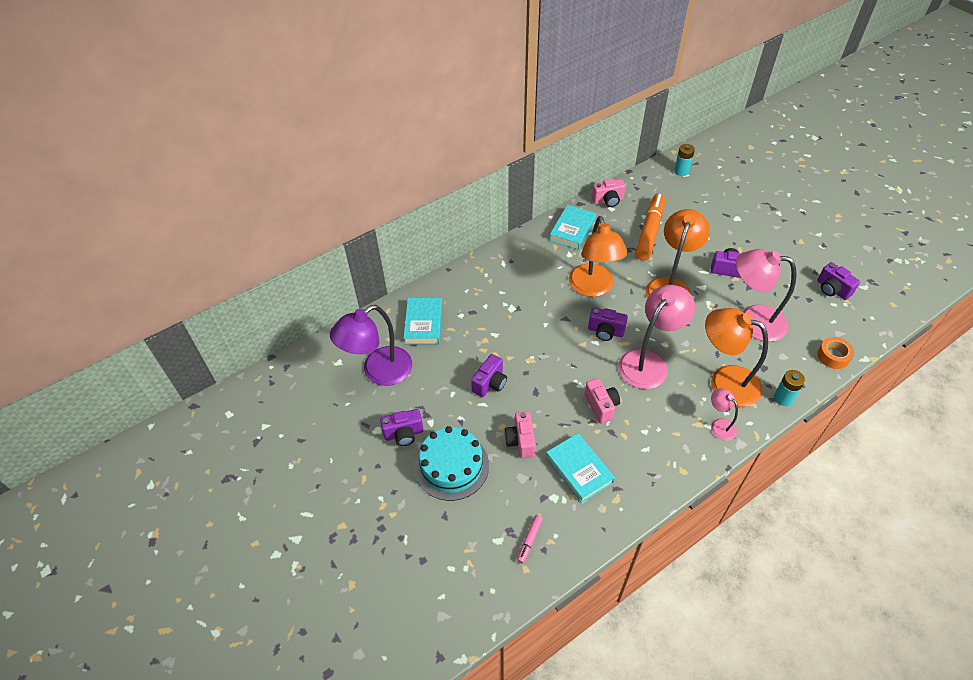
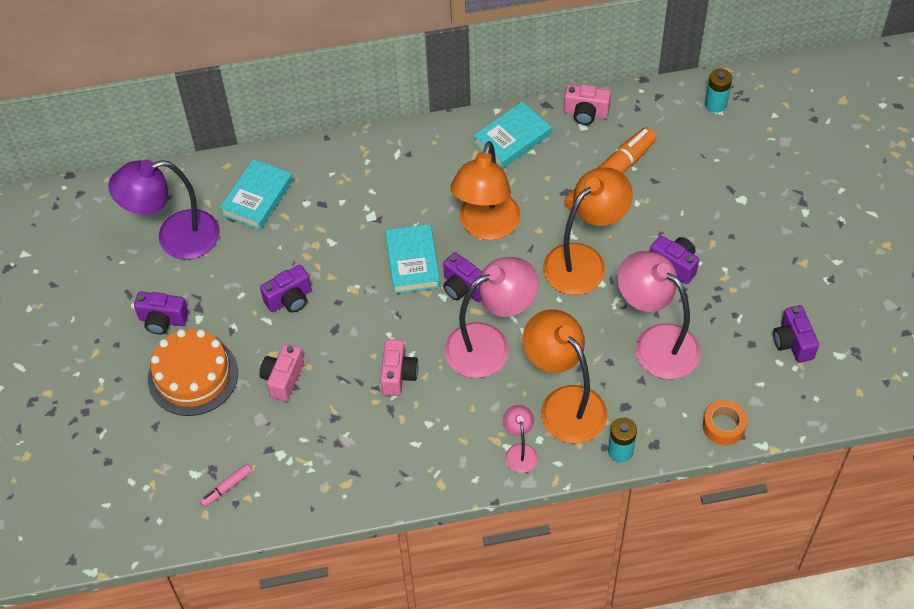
camera: 25 degrees right, 5 degrees up
turquoise cake [414,426,489,501] -> orange cake [148,329,238,416]
turquoise book [546,433,615,503] -> turquoise book moved to [385,224,440,294]

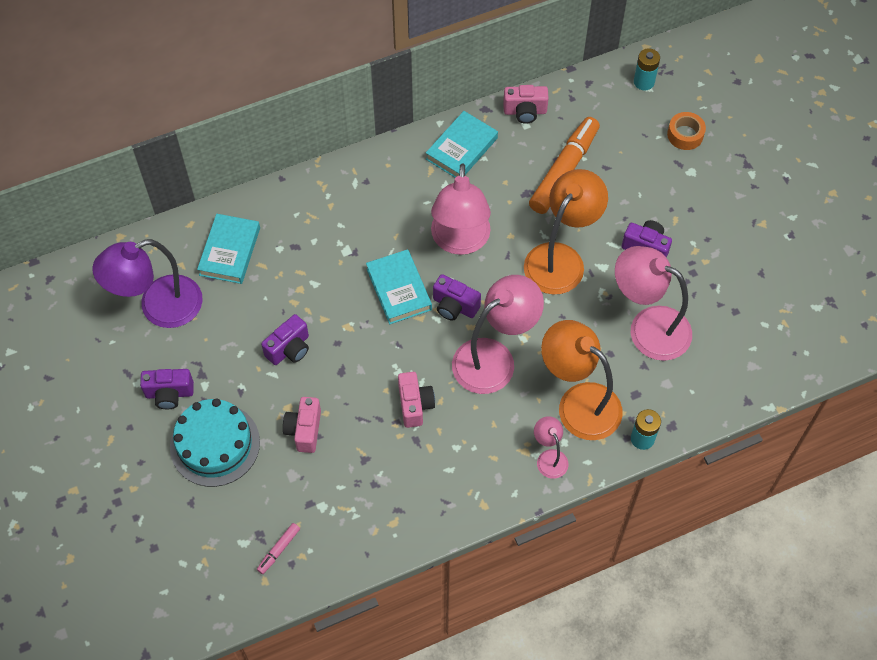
camera: 15 degrees left, 5 degrees up
orange cake [148,329,238,416] -> turquoise cake [170,399,260,487]
orange lamp [450,141,521,240] -> pink lamp [431,163,491,255]
orange tape [703,400,747,445] -> orange tape moved to [667,112,706,150]
purple camera [773,305,819,363] -> none

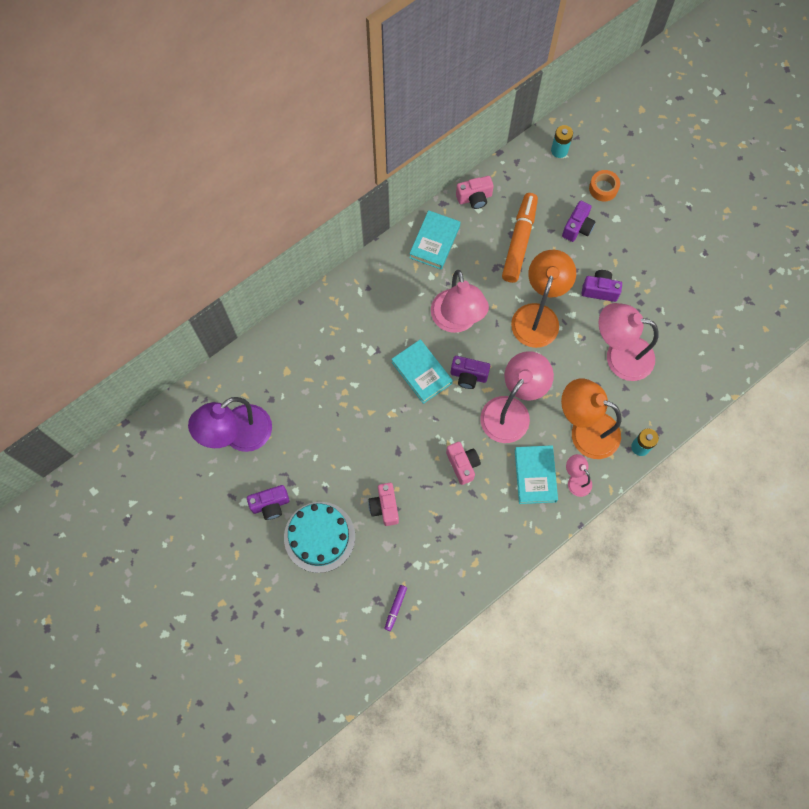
camera: 15 degrees left, 10 degrees up
turquoise book [197,214,260,284] -> turquoise book moved to [515,445,558,504]
pink marker [257,523,300,574] -> purple marker [385,585,407,631]
purple camera [261,314,309,365] -> purple camera moved to [562,201,596,242]

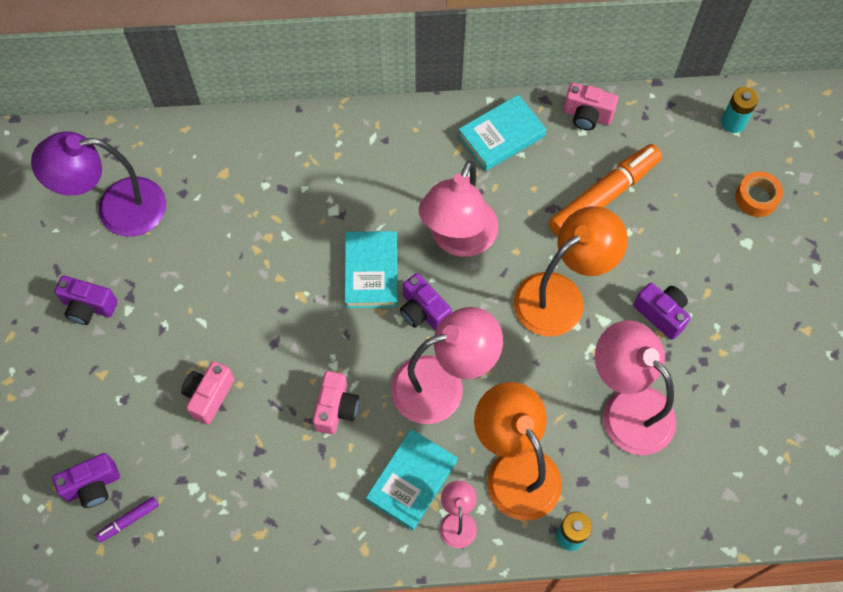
camera: 35 degrees right, 5 degrees down
turquoise cake [284,502,355,573] -> none
purple camera [562,201,596,242] -> purple camera moved to [52,453,120,508]

